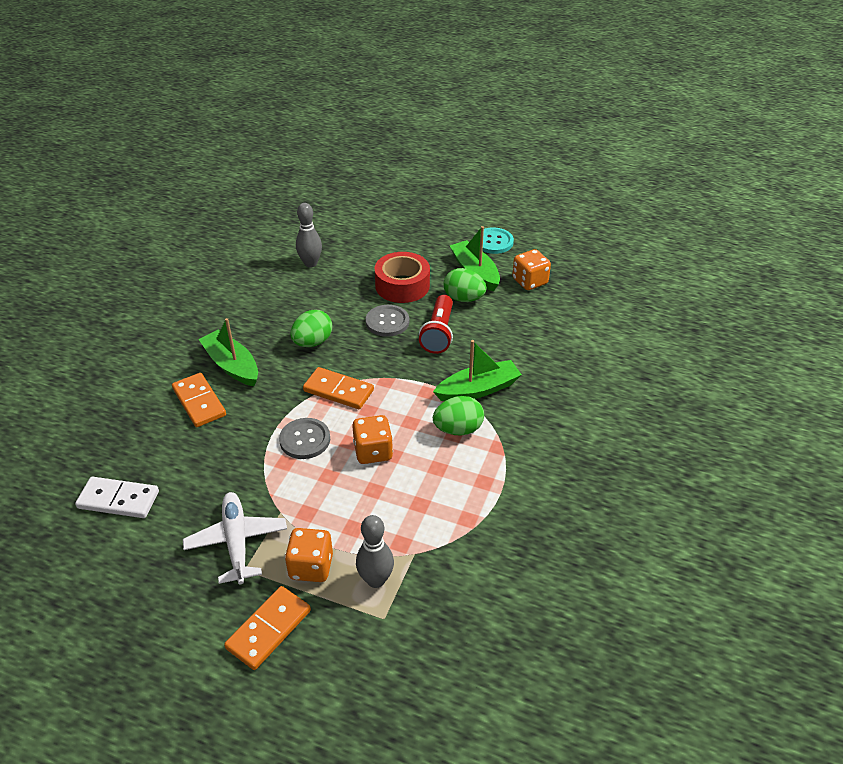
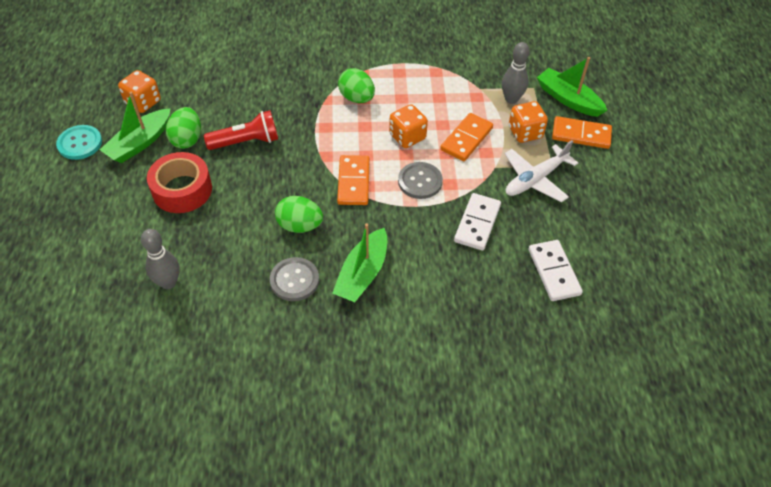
camera: 115 degrees left, 10 degrees up
orange domino [172,373,226,427] -> orange domino moved to [440,113,493,161]
grey button [366,305,409,337] -> grey button moved to [270,257,319,301]
green boat [433,340,522,401] -> green boat moved to [537,57,608,117]
none -> white domino [454,193,501,251]

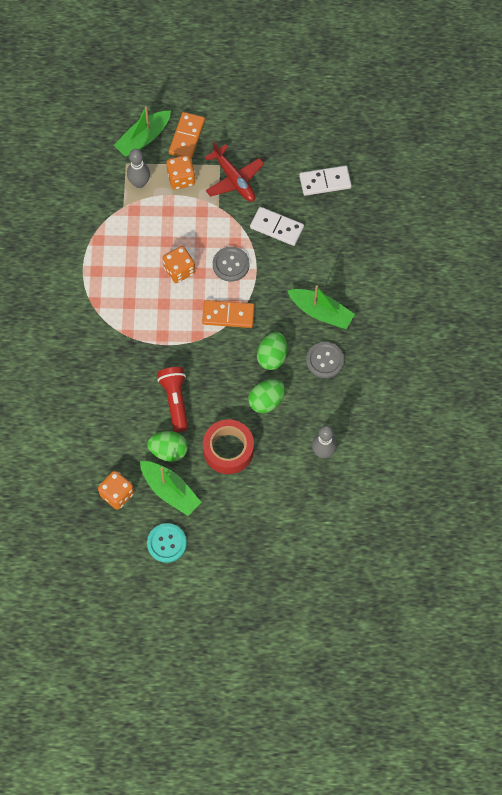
camera: 85 degrees left, 15 degrees up
green egg [338,68,375,103] -> green egg moved to [248,379,285,413]
orange domino [440,113,493,161] -> none
white plane [505,140,578,202] -> red plane [204,141,264,202]

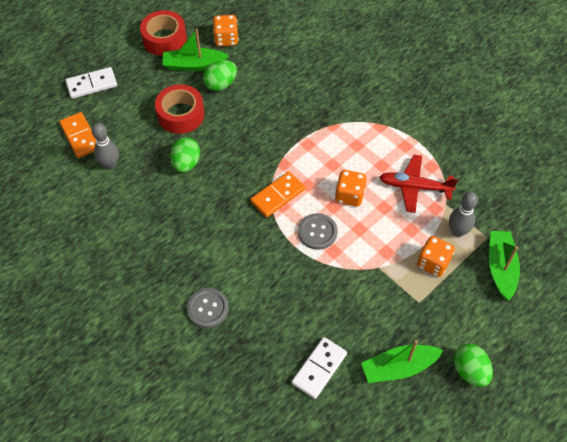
camera: 135 degrees right, 10 degrees down
turquoise button [147,523,187,563] -> red tape [140,10,187,56]
red flashlight [157,367,188,432] -> none
orange domino [169,112,205,159] -> orange domino moved to [59,112,96,158]
red plane [204,141,264,202] -> red plane moved to [379,155,458,213]
white domino [250,207,304,246] -> white domino moved to [65,67,117,99]
green egg [257,332,287,370] -> green egg moved to [453,344,493,387]
green boat [287,285,355,329] -> green boat moved to [361,340,443,383]
grey button [306,342,344,378] -> grey button moved to [187,288,229,328]

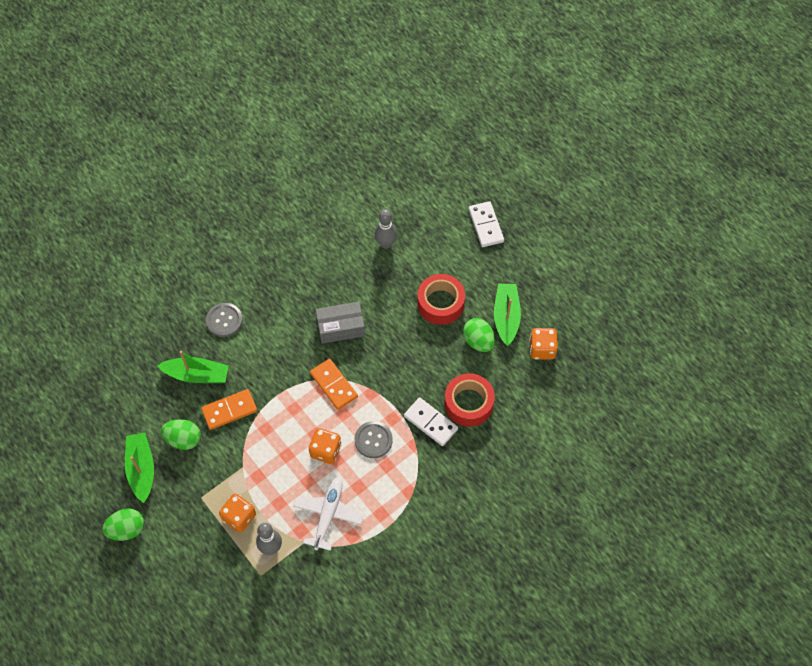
camera: 95 degrees right, 5 degrees up
orange domino [59,112,96,158] -> orange domino moved to [201,389,257,430]
red tape [140,10,187,56] -> red tape moved to [444,373,495,427]
green egg [170,137,200,173] -> green egg moved to [161,419,201,450]
white domino [291,337,347,399] -> white domino moved to [404,397,458,446]
grey button [298,213,338,250] -> grey button moved to [354,421,393,458]
red plane [379,155,458,213] -> white plane [293,478,364,551]
green boat [489,231,520,301] -> green boat moved to [157,351,229,383]
none -> grey box [316,302,365,344]

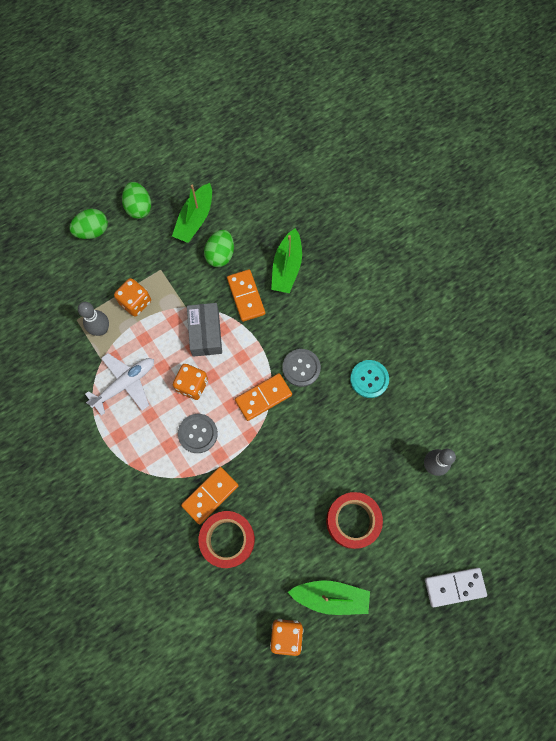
camera: 95 degrees right, 10 degrees up
green boat [125,433,154,503] -> green boat turned 120 degrees clockwise [172,183,212,243]
grey button [206,303,243,337] -> grey button moved to [282,349,321,387]
white plane [293,478,364,551] -> white plane turned 60 degrees counterclockwise [85,353,154,416]
grey box [316,302,365,344] -> grey box moved to [187,303,222,357]
white domino [404,397,458,446] -> orange domino [181,467,239,524]
green egg [463,318,495,352] -> green egg moved to [69,209,108,239]
none -> turquoise button [350,360,389,398]

